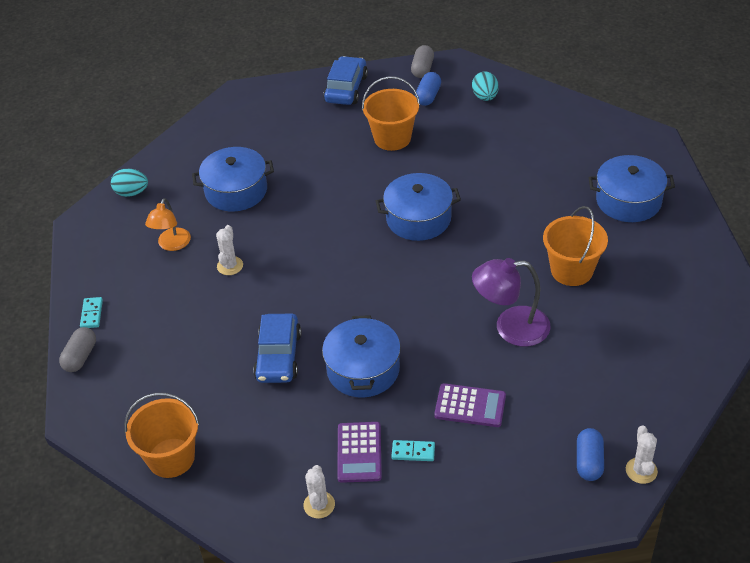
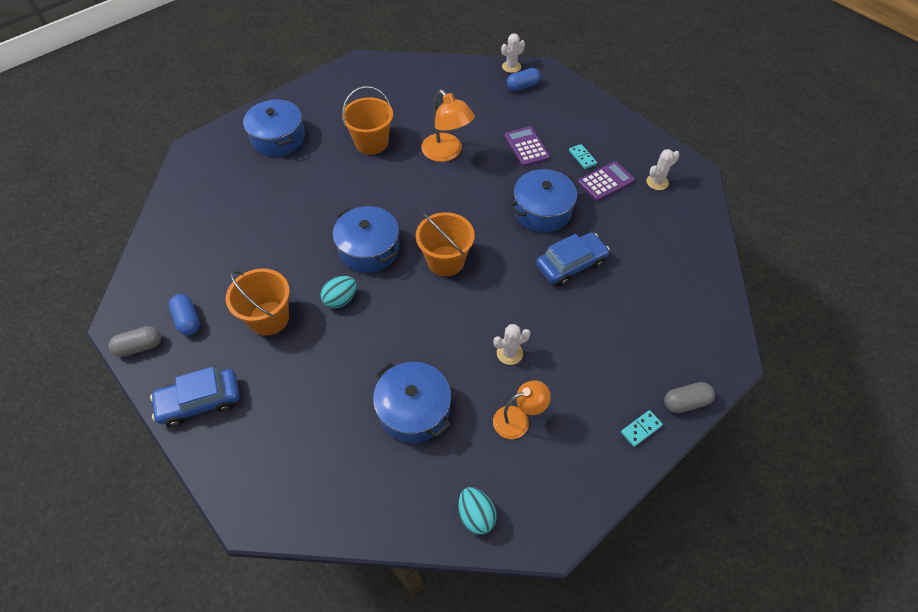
camera: 125 degrees left, 10 degrees up
orange bucket [124,393,200,478] -> orange bucket moved to [416,212,475,276]
blue capsule [415,72,441,106] -> blue capsule turned 75 degrees clockwise [169,294,200,335]
turquoise egg [472,72,499,101] -> turquoise egg moved to [320,276,357,308]
purple lamp [472,258,551,347] -> orange lamp [421,90,475,162]

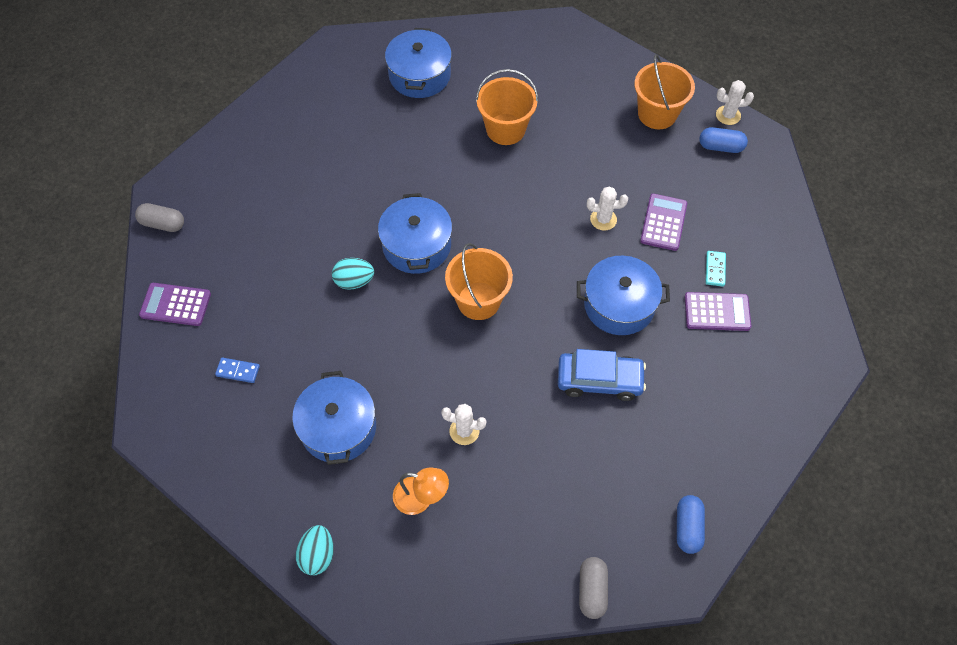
camera: 35 degrees right, 5 degrees up
blue car [150,367,240,427] -> purple calculator [139,283,211,326]
blue capsule [169,294,200,335] -> blue capsule moved to [677,495,705,554]
orange bucket [226,269,290,336] -> orange bucket moved to [634,54,695,129]
orange lamp [421,90,475,162] -> none
turquoise domino [621,410,663,447] -> none
white cactus [646,149,680,190] -> white cactus moved to [587,186,628,231]
grey capsule [664,382,715,413] -> grey capsule turned 75 degrees clockwise [579,557,608,619]
none -> blue domino [215,358,260,383]

